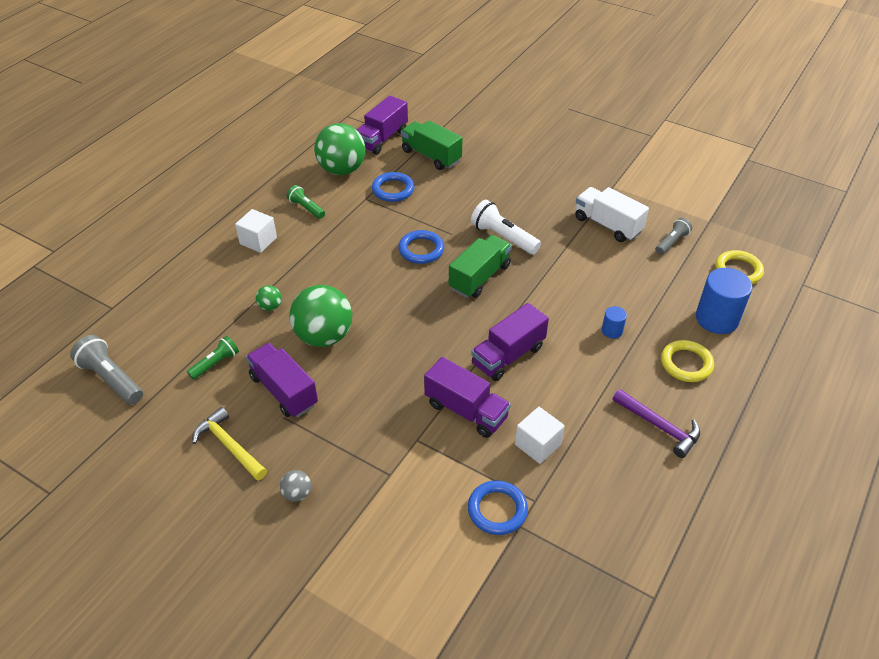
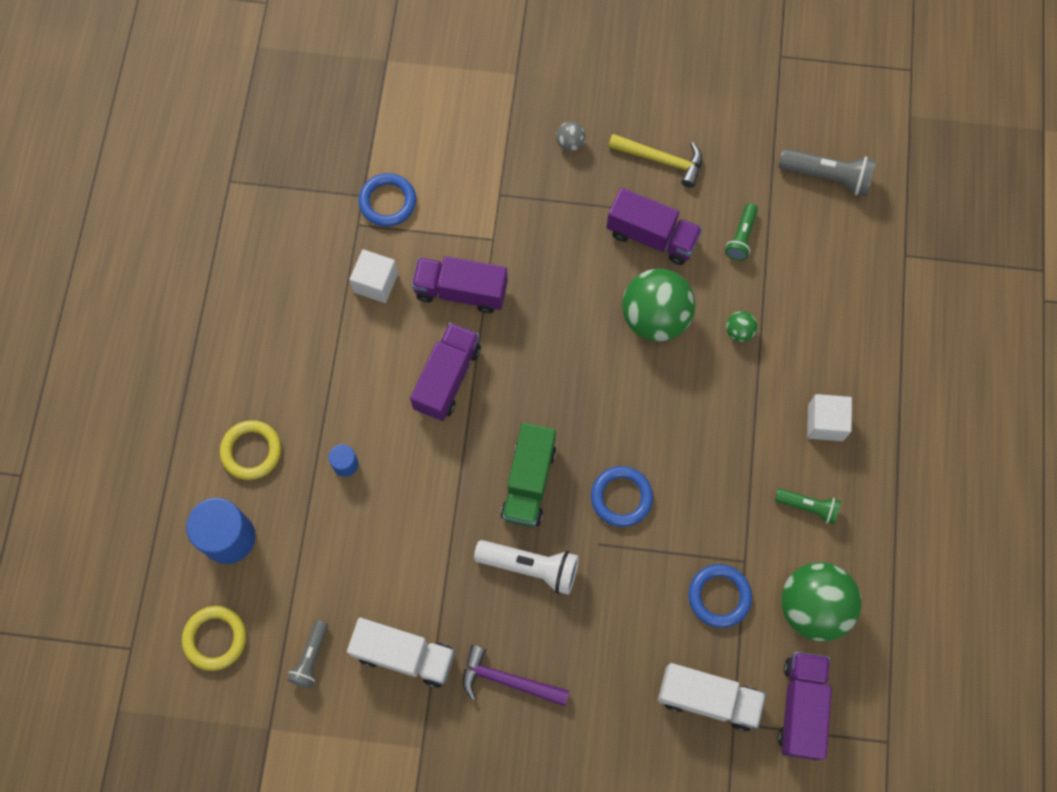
camera: 155 degrees right, 25 degrees up
green truck [401,120,463,170] -> white truck [658,663,766,732]
purple hammer [613,389,700,458] -> purple hammer moved to [463,645,569,706]

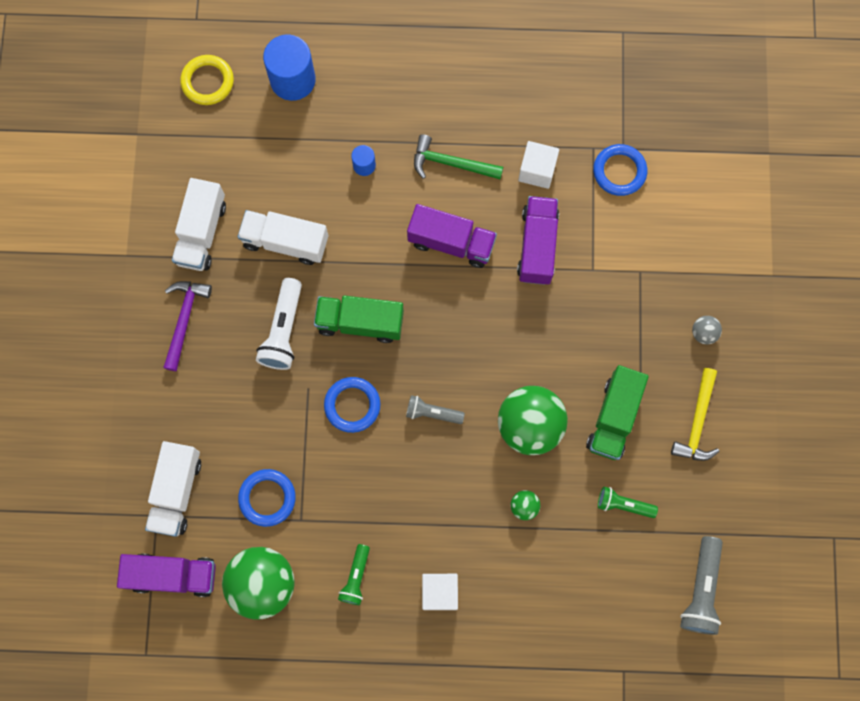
camera: 85 degrees right, 5 degrees up
yellow ring [220,420,281,480] -> none
grey flashlight [287,620,328,688] -> grey flashlight moved to [406,395,465,424]
purple truck [606,188,702,265] -> green truck [586,365,649,460]
none -> white truck [238,210,328,265]
none -> green hammer [414,134,503,179]

